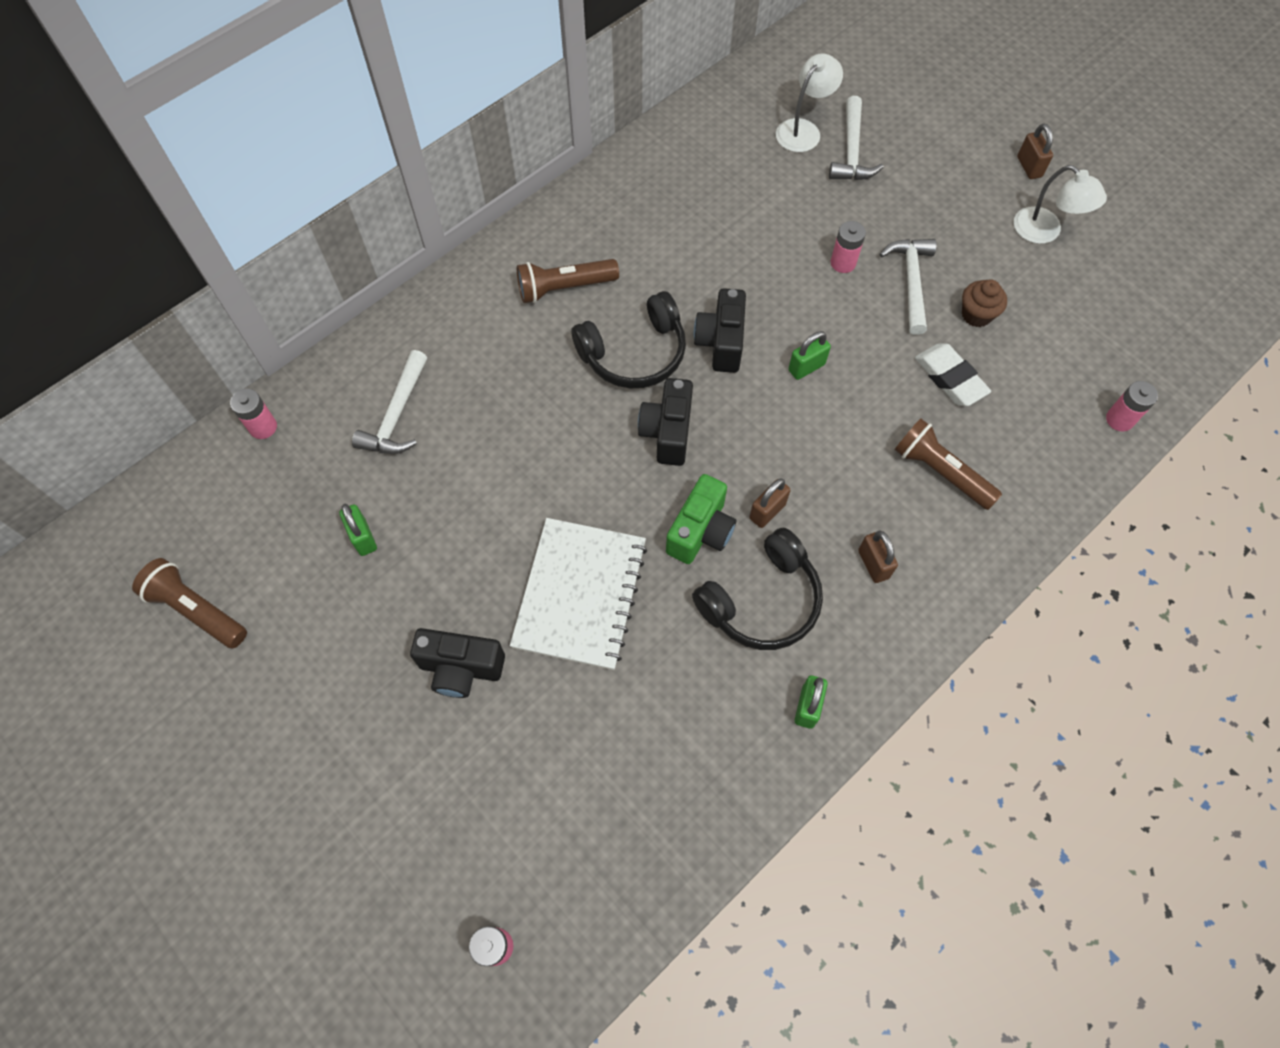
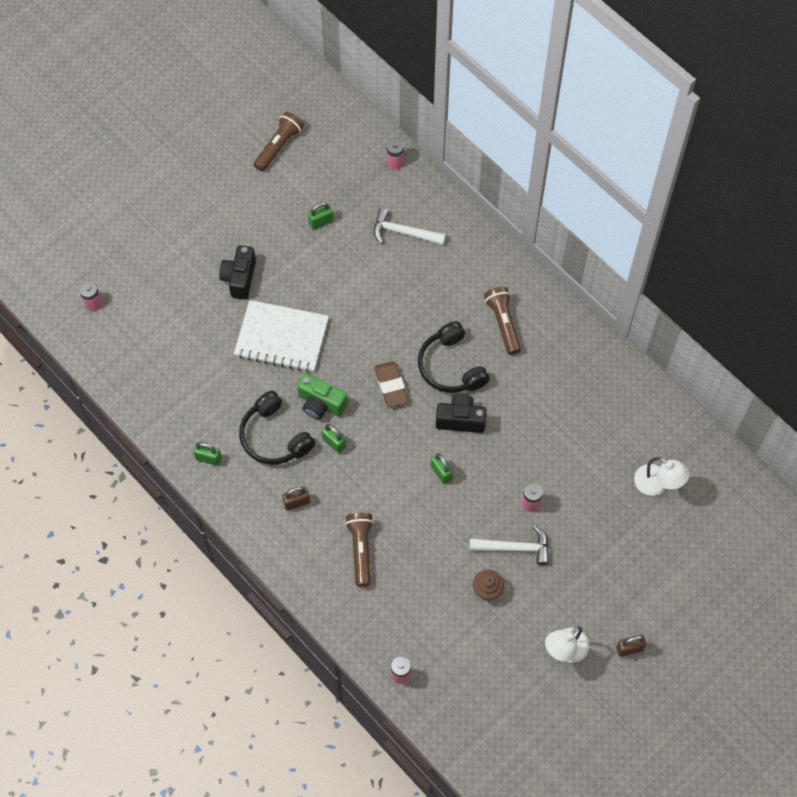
camera: 90 degrees right, 0 degrees up
black camera [638,378,693,466] -> brown eraser [375,361,408,407]
brown padlock [749,479,791,528] -> green padlock [321,424,346,453]
white hammer [829,96,884,180] -> none
brown flashlight [894,418,1002,510] -> brown flashlight turned 45 degrees counterclockwise [345,513,374,587]
white eraser [915,343,991,406] -> none

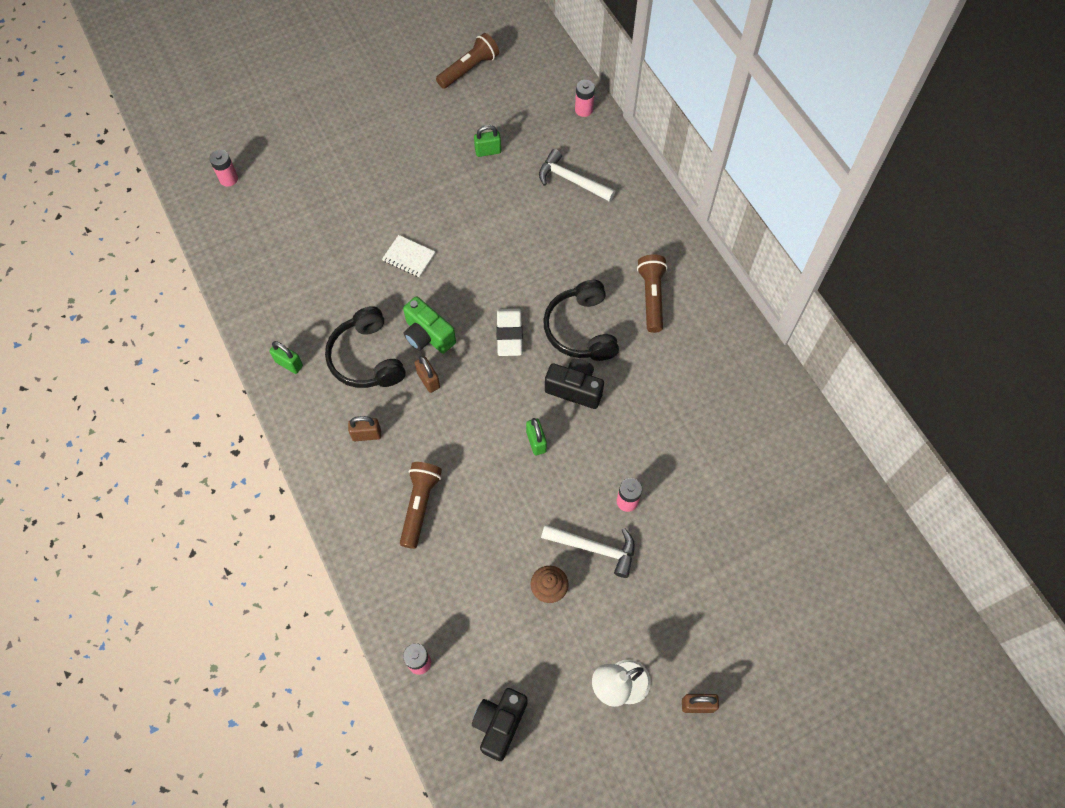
camera: 15 degrees right, 0 degrees up
black camera [219,245,256,300] -> black camera moved to [472,688,528,761]
white notebook [234,300,329,372] -> white notebook [382,235,435,278], size x0.48
green padlock [321,424,346,453] -> brown padlock [415,356,440,393]
brown eraser [375,361,408,407] -> white eraser [496,309,523,356]
white lamp [634,457,690,496] -> none

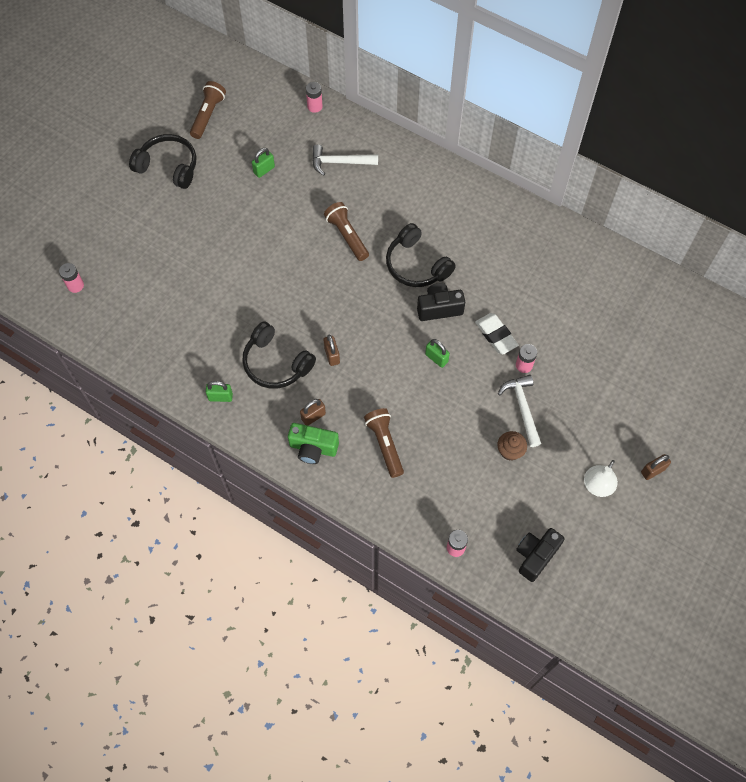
camera: 30 degrees left, 0 degrees up
white notebook [382,235,435,278] -> none
green camera [403,296,456,354] -> green camera moved to [288,423,339,464]
brown padlock [415,356,440,393] -> brown padlock turned 45 degrees clockwise [324,335,340,366]
black camera [472,688,528,761] -> black camera turned 45 degrees clockwise [516,528,565,582]
white eraser [496,309,523,356] -> white eraser moved to [475,313,518,354]
white hammer [541,524,635,578] -> white hammer turned 90 degrees counterclockwise [498,375,541,447]
brown flashlight [637,254,667,333] -> brown flashlight moved to [324,202,369,261]
none -> black headphones [129,134,196,189]

